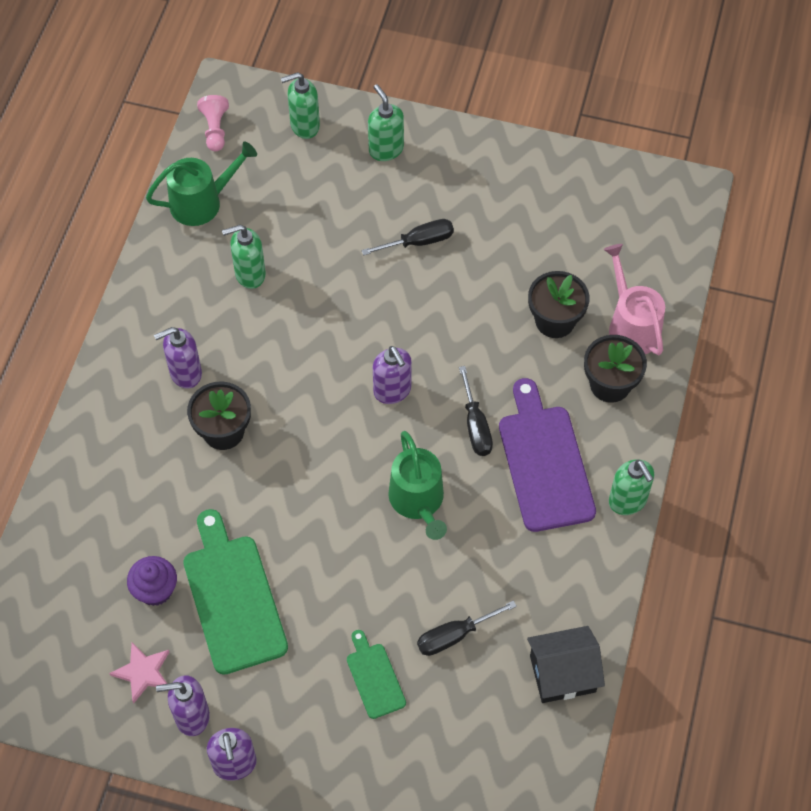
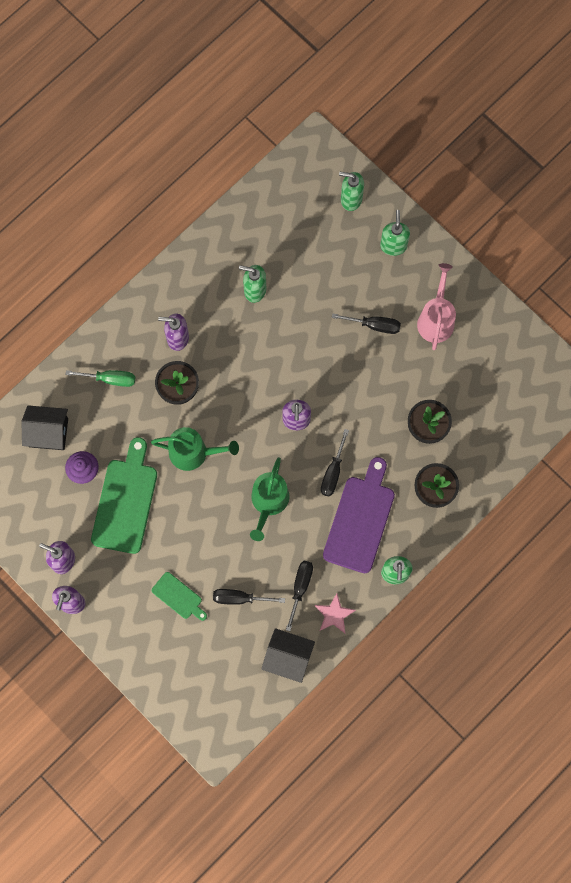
camera: 30 degrees right, 15 degrees up
pink star [109,642,169,704] -> pink star moved to [314,593,356,633]
green watering can [146,142,257,226] -> green watering can moved to [151,427,239,471]
pink pawn [197,95,229,151] -> none
green cutting board [347,630,406,719] -> green cutting board turned 120 degrees clockwise [152,572,207,621]
pink watering can [604,244,665,355] -> pink watering can moved to [417,263,456,350]
none -> black house [22,405,68,450]
none -> green screwdriver [65,370,135,387]
none -> black screwdriver [286,561,313,631]

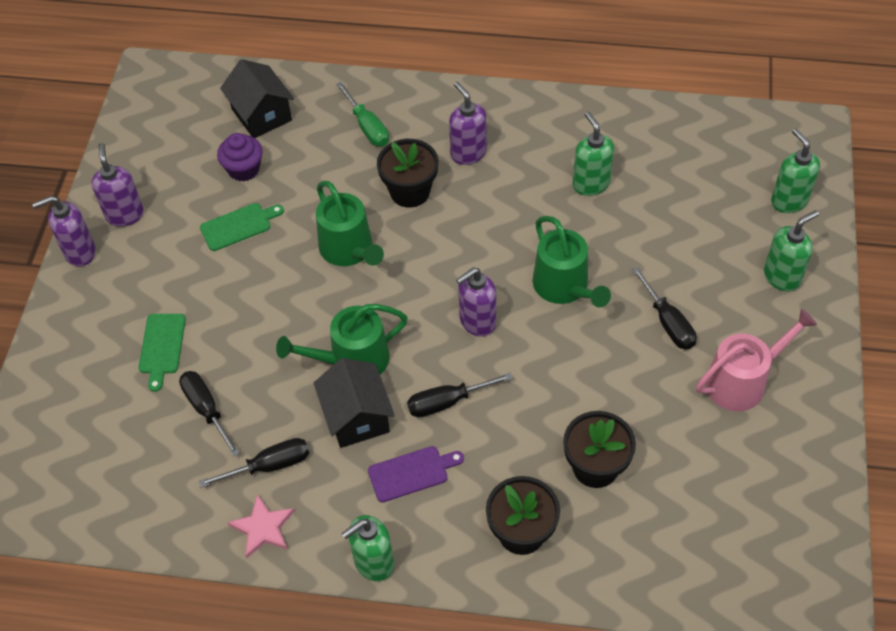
camera: 55 degrees right, 20 degrees down
green cutting board [91,437,157,554] -> green cutting board [200,203,284,251], size x0.52
black house [261,628,315,683] -> black house moved to [314,358,395,448]
purple cutting board [323,457,395,573] -> purple cutting board [368,446,464,502], size x0.52
none -> green watering can [533,216,611,307]

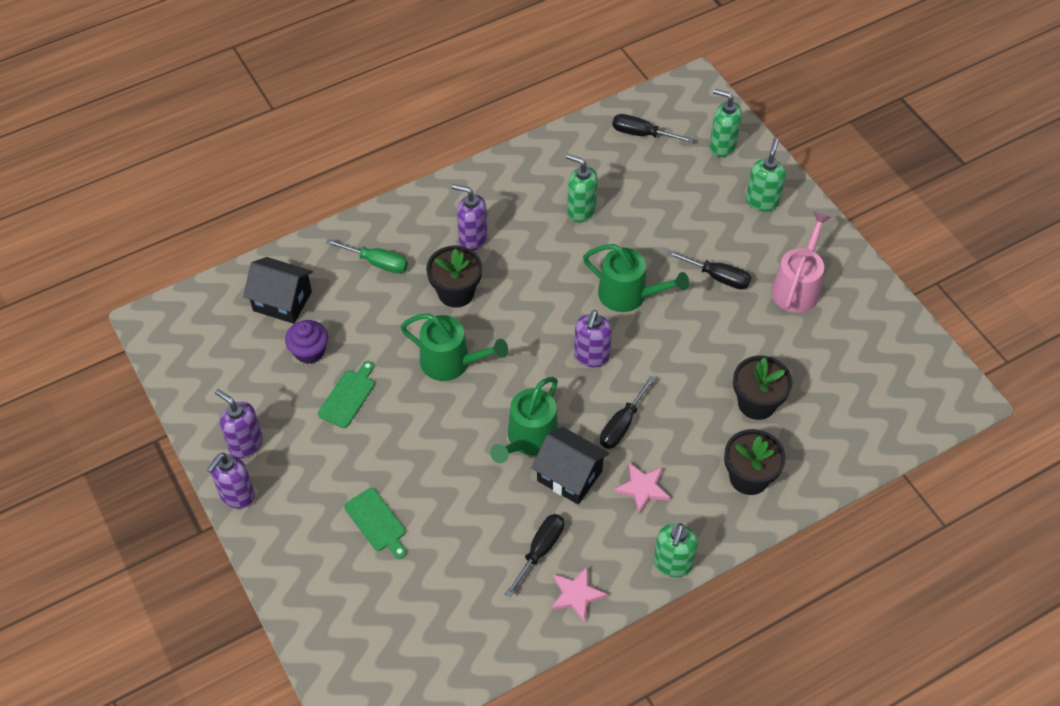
camera: 40 degrees left, 0 degrees up
black screwdriver [179,371,240,457] -> black screwdriver moved to [612,114,693,143]
purple cutting board [368,446,464,502] -> pink star [614,462,670,514]

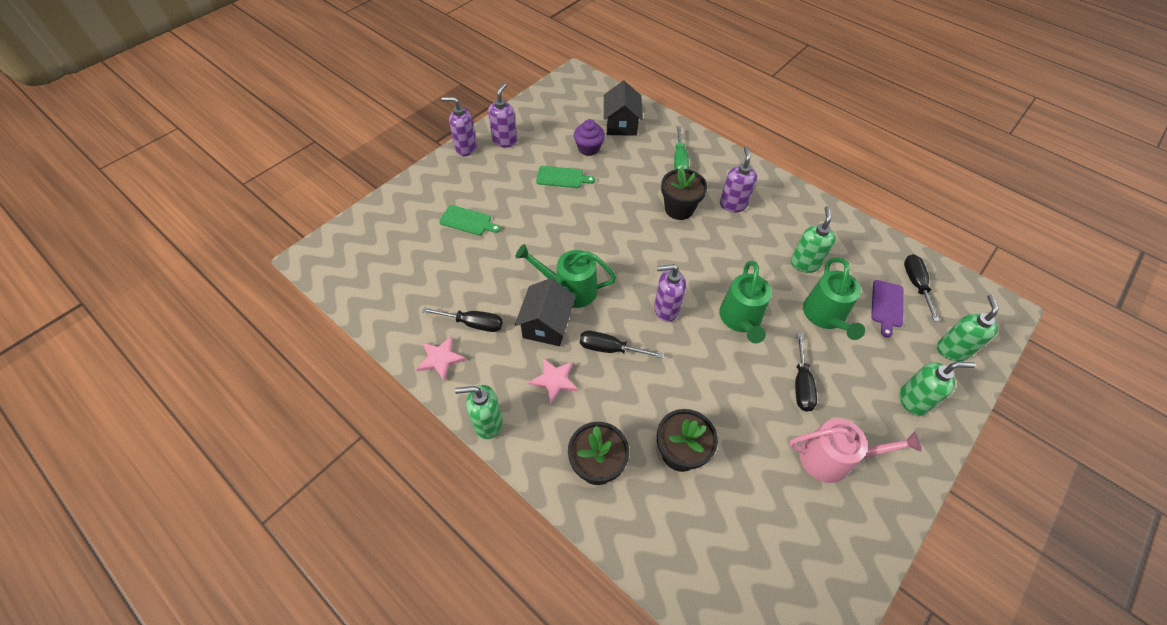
camera: 70 degrees right, 0 degrees up
green cutting board [344,488,406,559] -> green cutting board turned 105 degrees counterclockwise [439,205,501,235]
green watering can [400,313,508,381] -> green watering can moved to [803,258,865,340]
none -> purple cutting board [871,280,903,338]

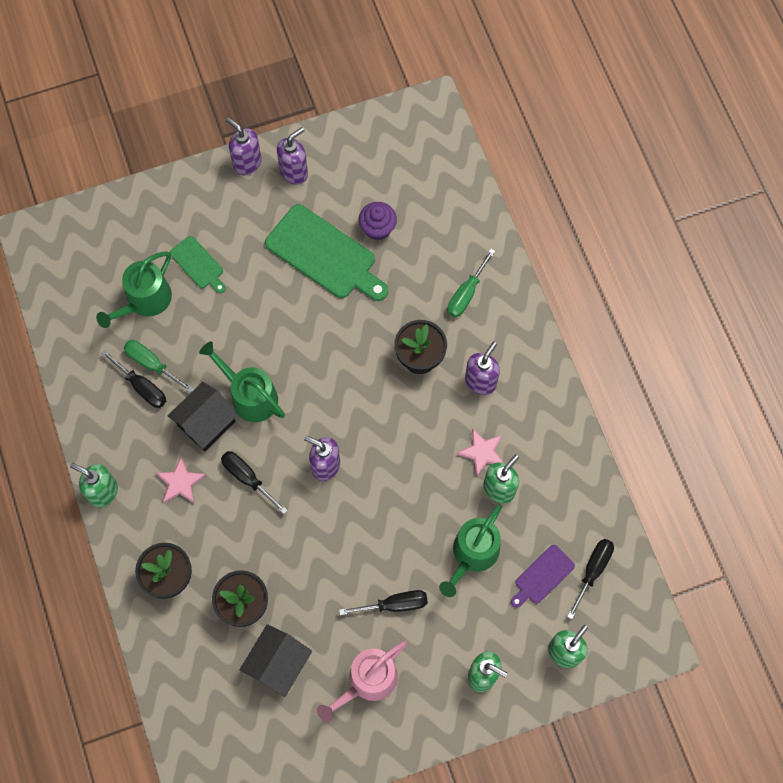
camera: 30 degrees right, 15 degrees up
pink star [416,336,466,381] -> pink star moved to [456,428,504,477]
green cutting board [536,166,595,188] -> green cutting board [265,204,388,301], size x1.93
black house [604,81,643,136] -> black house moved to [239,624,312,697]
green watering can [719,261,772,343] -> green watering can moved to [96,251,172,328]
pink watering can [789,418,922,483] -> pink watering can turned 105 degrees clockwise [317,641,408,722]
black screwdriver [795,333,817,412] -> black screwdriver turned 135 degrees counterclockwise [339,590,428,615]
none -> green screwdriver [124,340,194,393]

